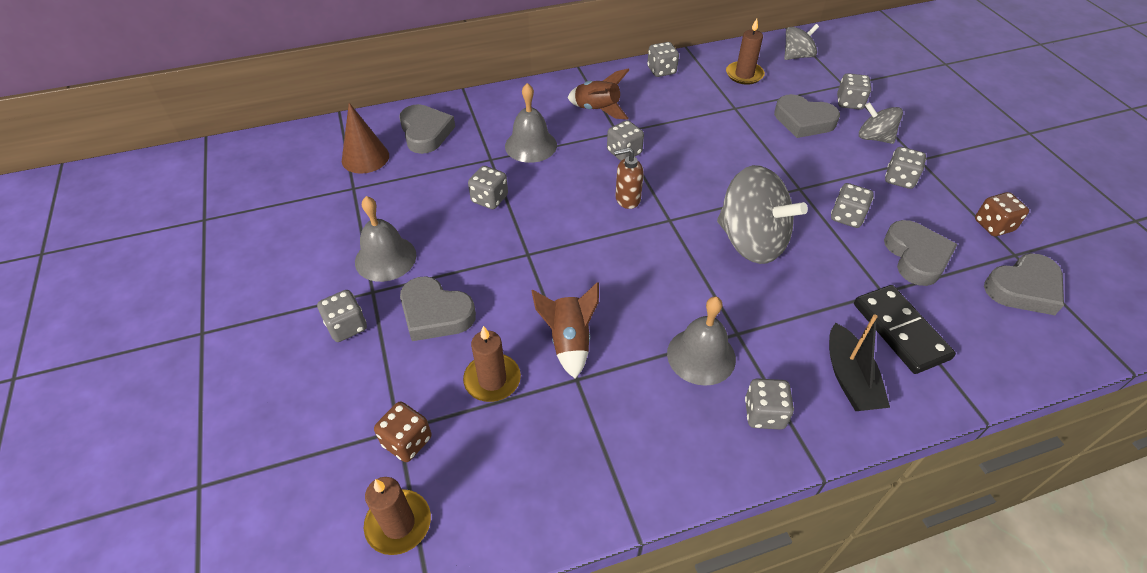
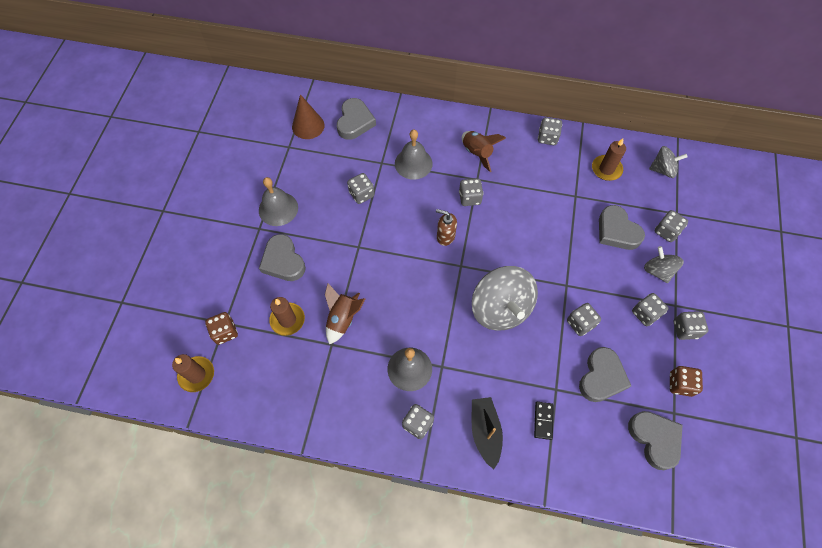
camera: 30 degrees right, 15 degrees up
grey dice [317,290,367,342] -> grey dice moved to [674,311,708,340]
black boat [829,314,890,411] -> black boat turned 150 degrees clockwise [472,397,503,469]
black domino [854,285,956,374] -> black domino [534,402,554,440], size x0.53
grey heart [984,253,1064,315] -> grey heart turned 120 degrees counterclockwise [628,411,683,470]

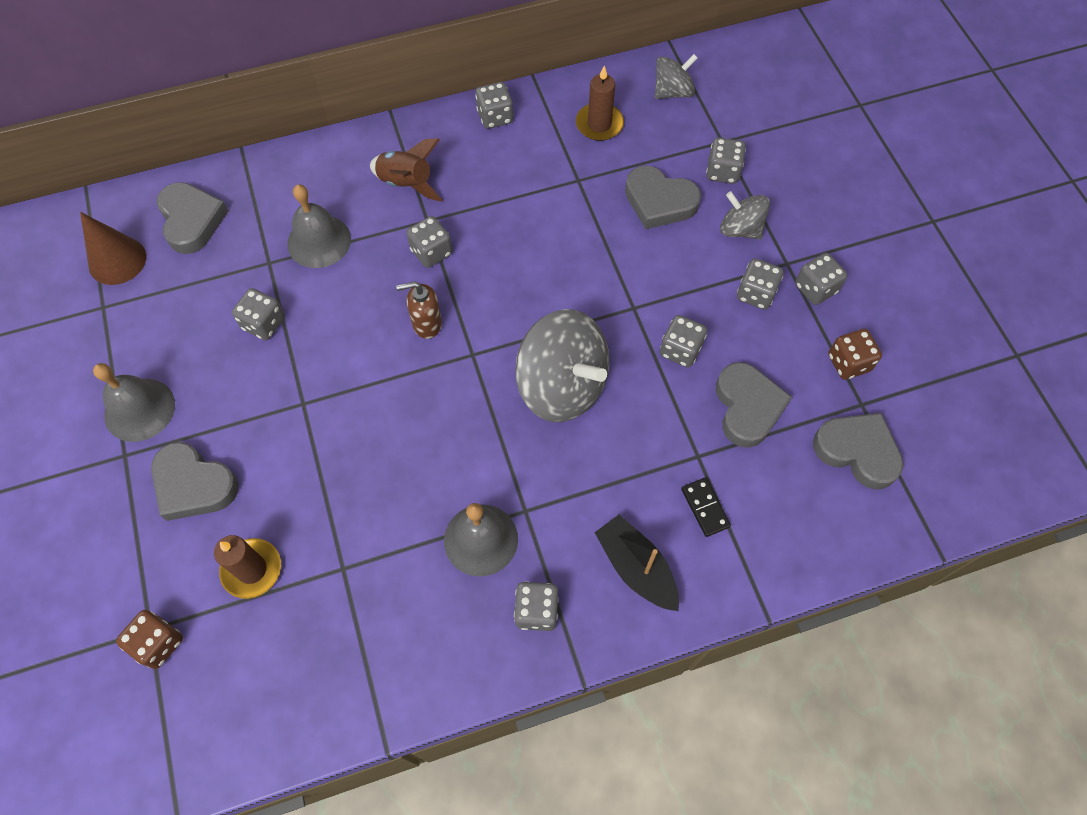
camera: 30 degrees left, 0 degrees up
brown candle [172,354,214,392] -> none
brown rocket [325,283,365,345] -> none

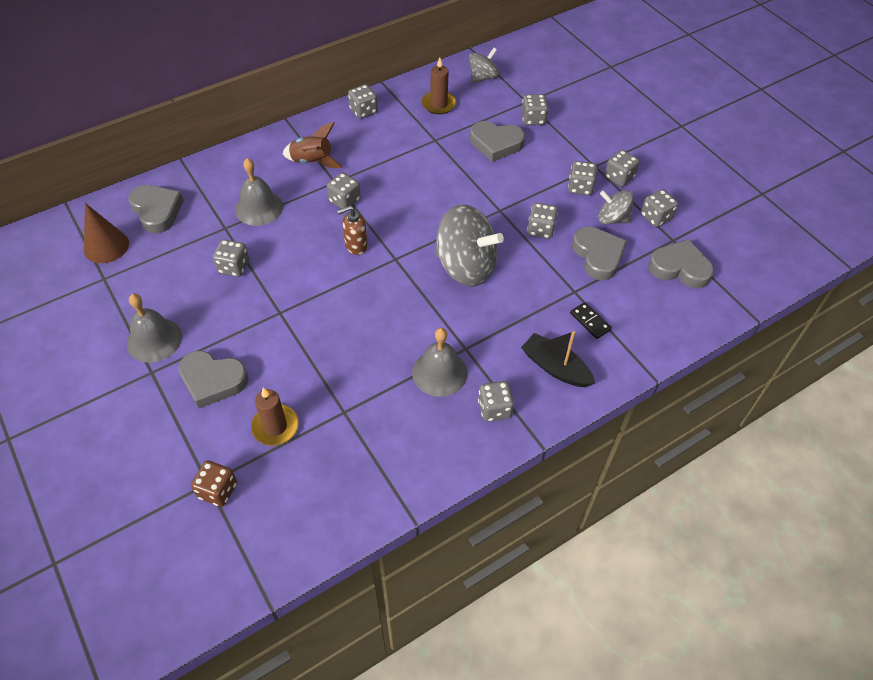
camera: 15 degrees left, 10 degrees down
grey spinning top [720,191,770,240] -> grey spinning top moved to [598,190,634,224]
brown dice [828,329,882,380] -> grey dice [641,189,678,227]

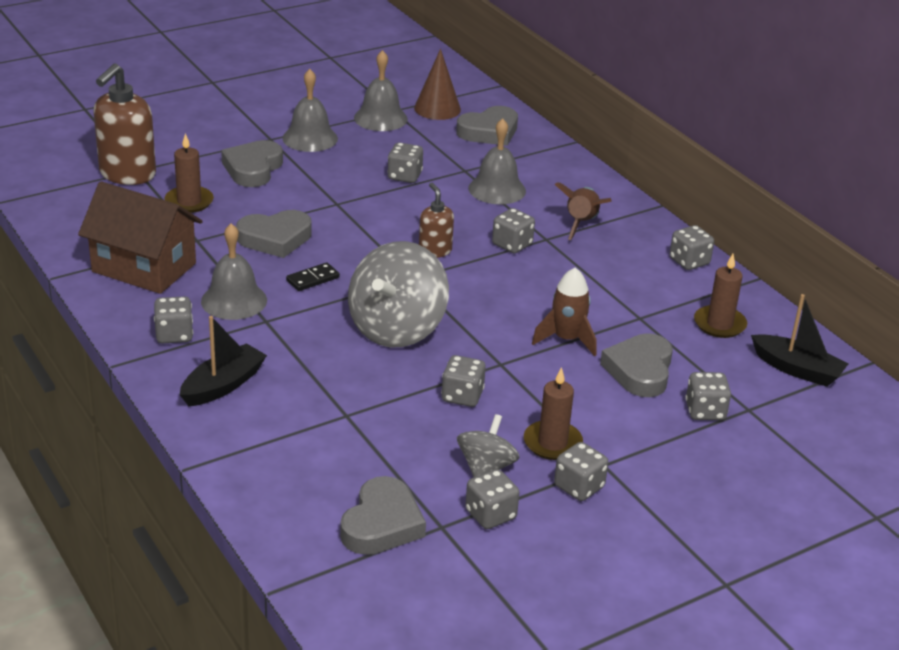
camera: 90 degrees right, 20 degrees down
brown dice [191,460,237,507] -> brown soap dispenser [93,63,156,185]
grey spinning top [469,48,500,83] -> black boat [751,294,848,387]
grey dice [568,161,597,195] -> brown candle [524,367,583,460]
black domino [570,302,612,339] -> black domino moved to [286,262,340,291]
grey heart [572,226,627,280] -> grey heart moved to [236,210,312,258]
none -> brown house [78,181,203,294]
none -> grey bell [354,50,408,131]
none -> brown rocket [532,267,596,356]

